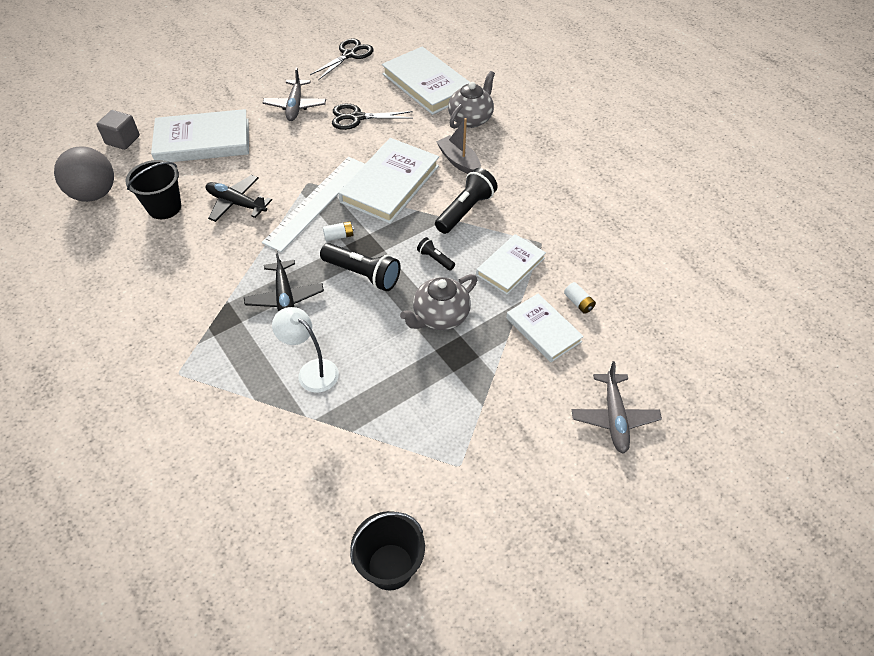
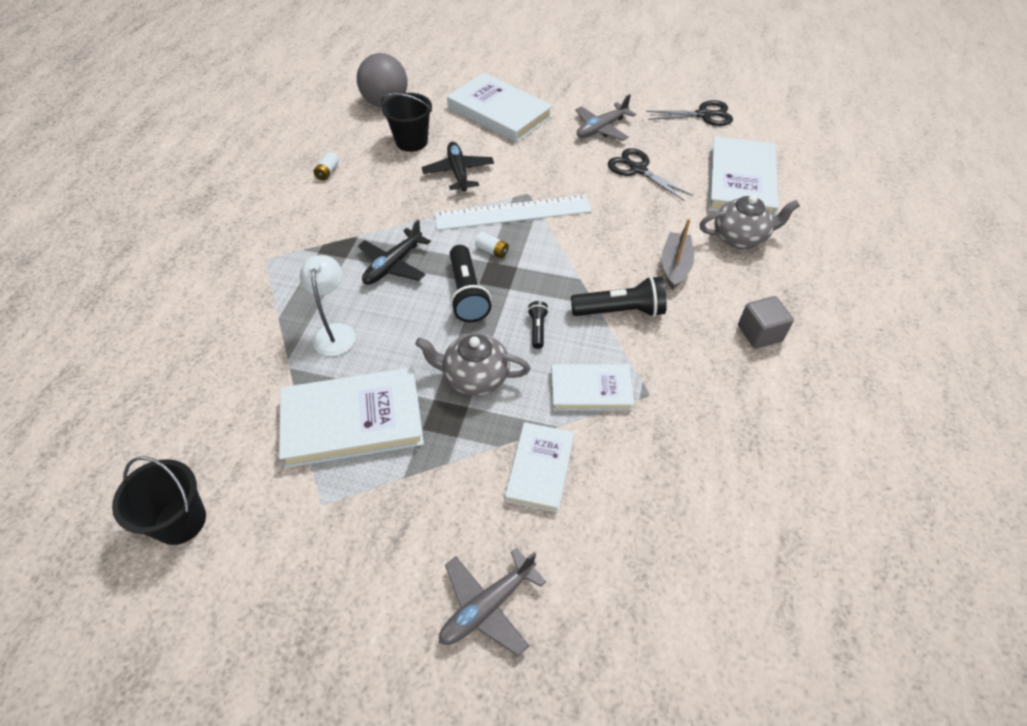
camera: 50 degrees right, 0 degrees up
grey cube [96,110,140,150] -> grey cube moved to [738,296,794,349]
white book [339,138,439,224] -> white book moved to [279,367,424,468]
white battery [564,282,596,314] -> white battery moved to [314,152,339,181]

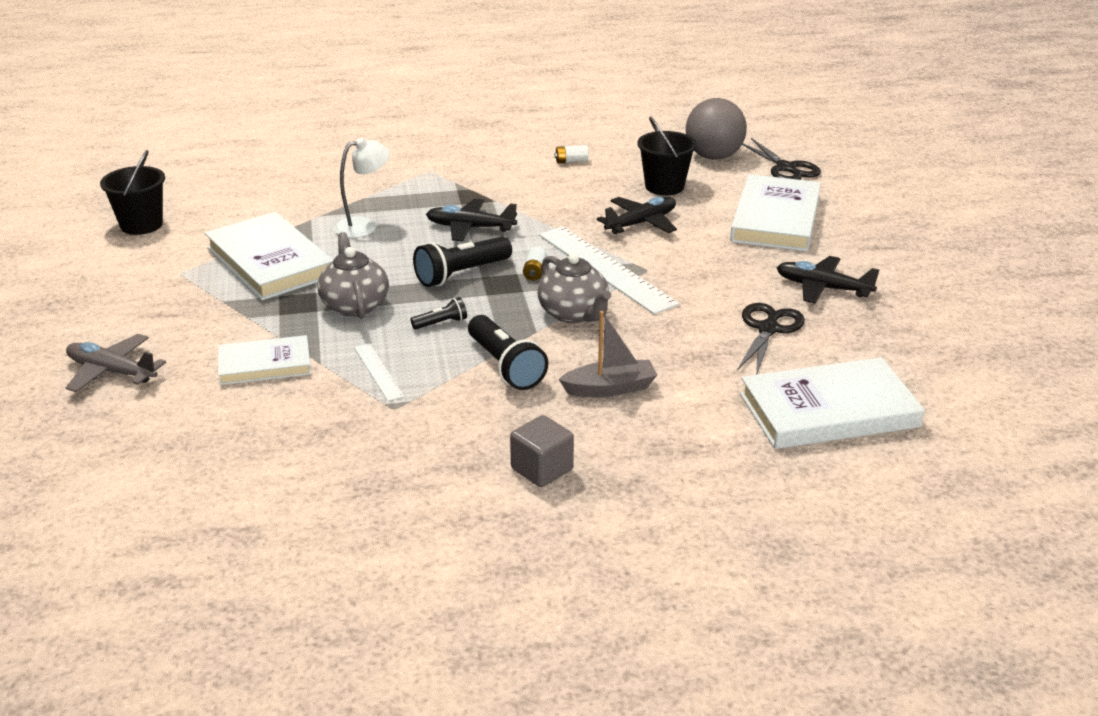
camera: 65 degrees right, 20 degrees down
white book [551,364,634,411] -> white ruler [354,343,404,401]
grey plane [575,94,636,141] -> black plane [777,256,880,303]
black scissors [646,100,733,126] -> black scissors moved to [742,138,821,180]
grey teapot [699,195,800,249] -> grey teapot moved to [538,253,611,323]

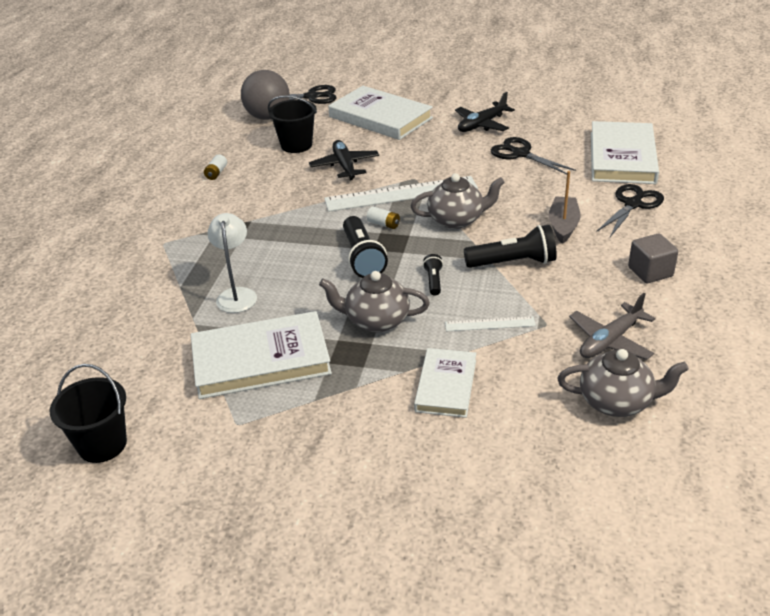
camera: 65 degrees left, 5 degrees up
grey plane [65,334,166,392] -> grey plane moved to [569,293,656,360]
black plane [426,199,517,241] -> none
none -> grey teapot [557,349,689,417]
none -> black scissors [596,184,664,237]

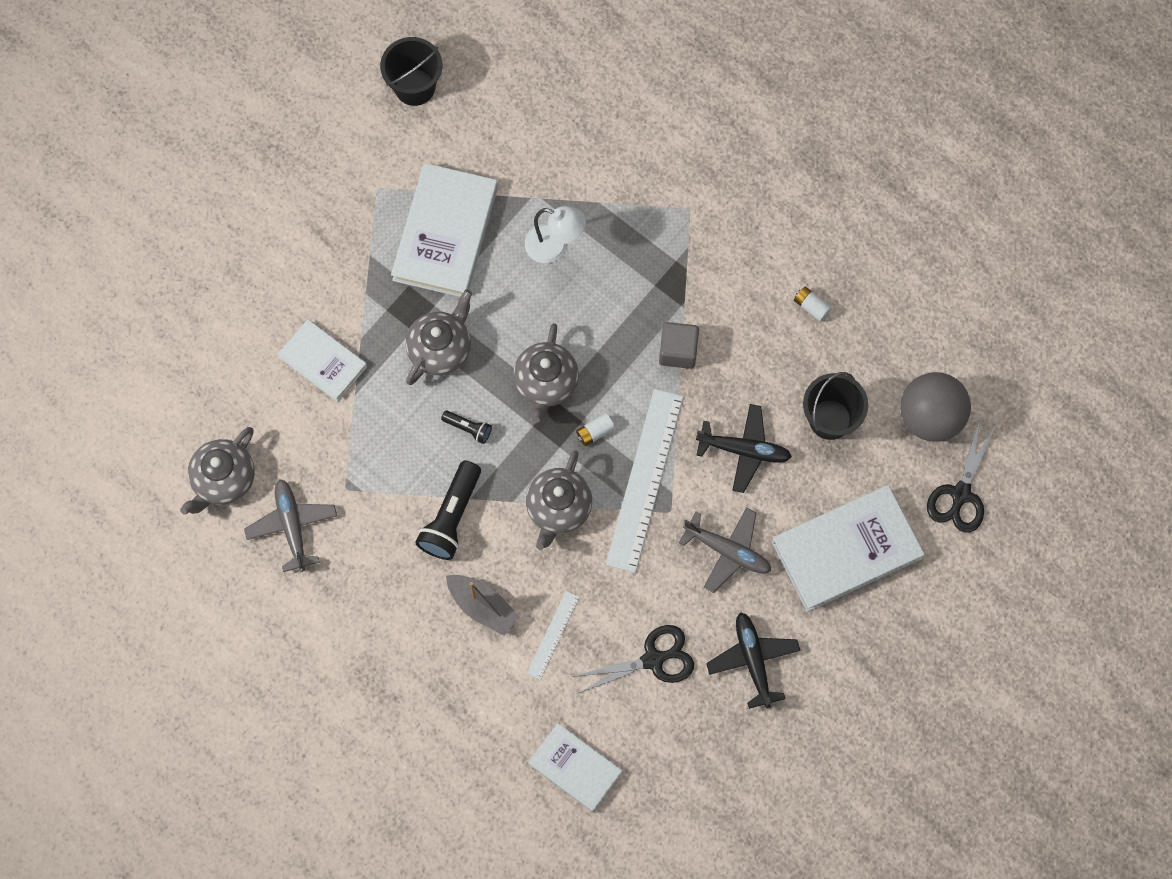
camera: 115 degrees right, 35 degrees up
black flashlight [343,216,388,278] -> grey teapot [513,323,579,423]
white ruler [445,316,536,331] -> white ruler moved to [527,591,580,680]
white book [591,121,659,184] -> white book [528,723,622,812], size x0.61
black scissors [596,184,664,237] -> none
grey cube [628,234,678,283] -> grey cube moved to [659,322,699,369]
none -> grey plane [679,507,771,593]

